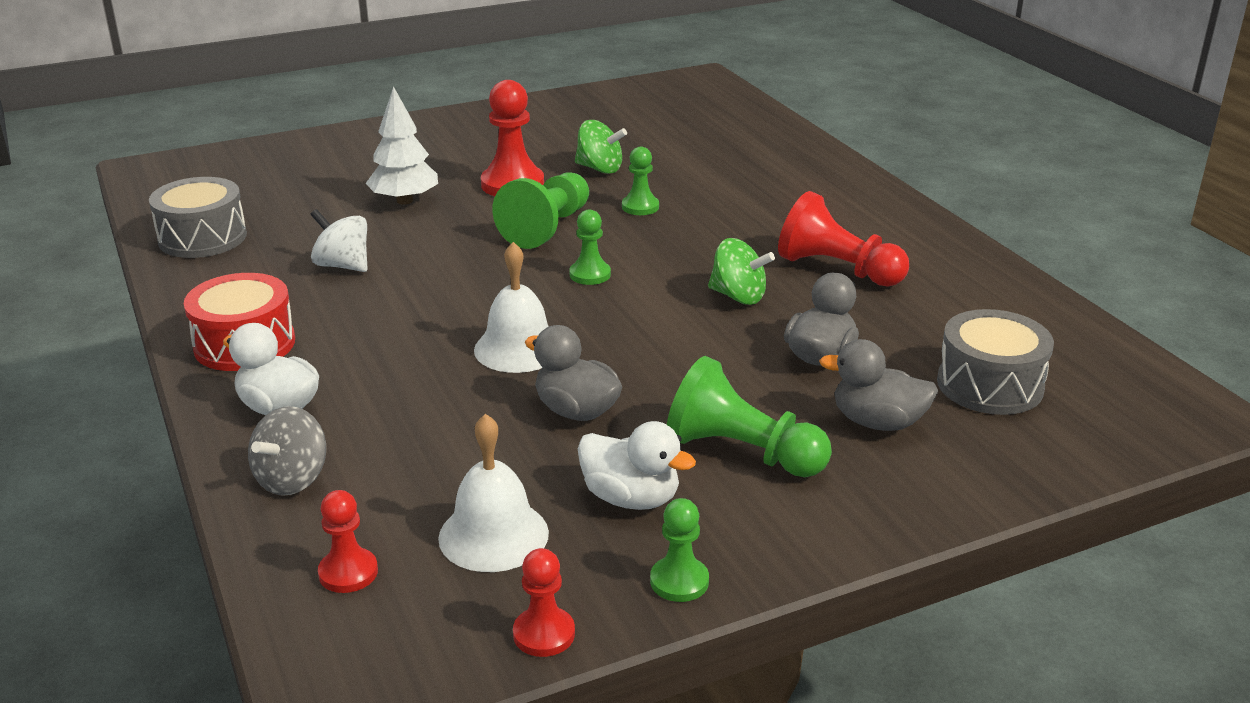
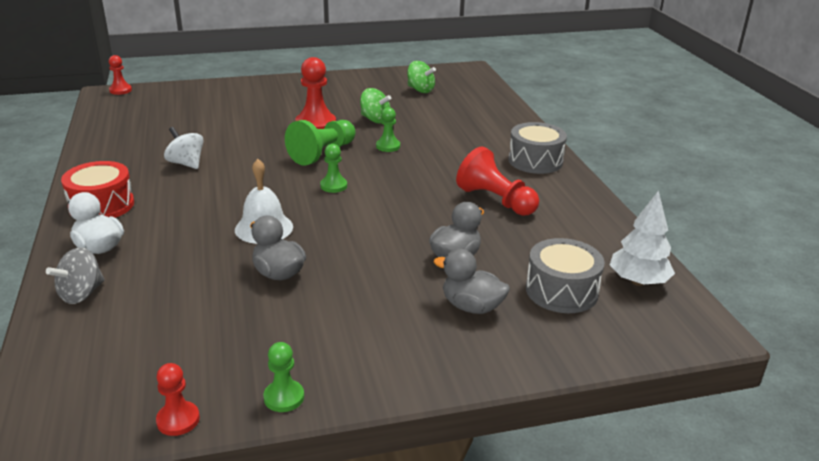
camera: 10 degrees right, 0 degrees up
grey drum [149,177,247,258] -> grey drum moved to [508,122,567,174]
red pawn [318,490,378,593] -> red pawn moved to [109,55,132,95]
white tree [366,86,438,205] -> white tree moved to [610,190,675,286]
white bell [438,414,549,572] -> none
white duck [578,421,696,510] -> none
green pawn [667,356,832,477] -> none
green spinning top [708,238,775,305] -> green spinning top moved to [407,61,436,93]

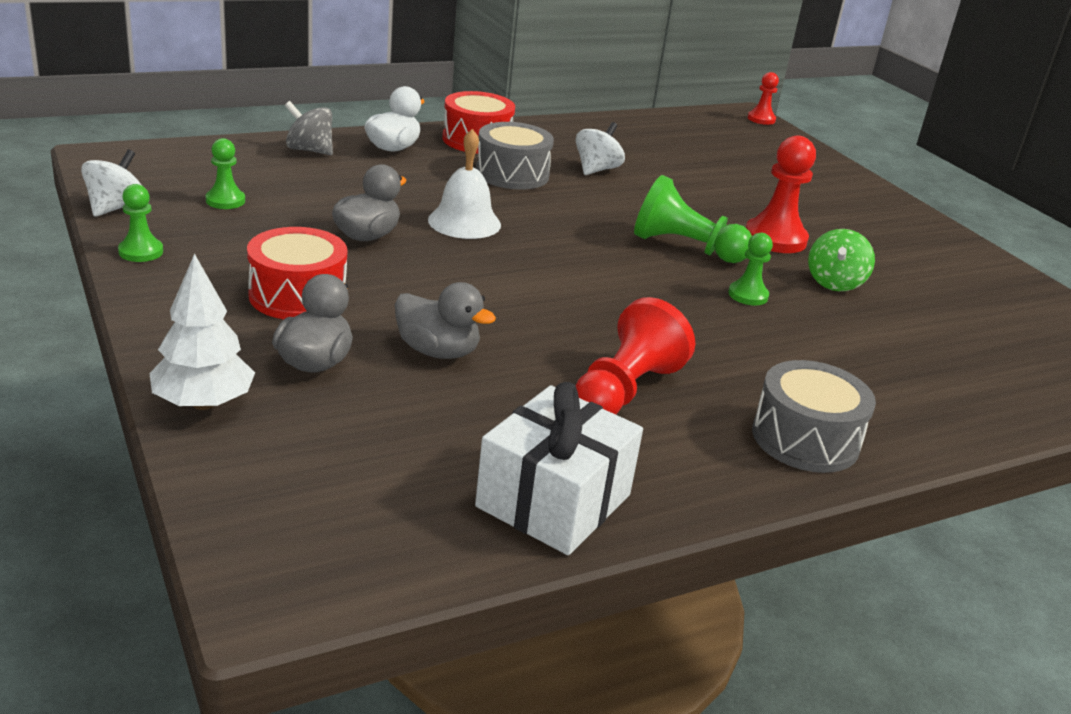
camera: 75 degrees right, 0 degrees up
red pawn [156,363,200,436] -> white spinning top [81,149,141,217]
green pawn [320,144,347,193] -> green pawn moved to [206,138,245,209]
green spinning top [407,61,436,93] -> none
grey drum [526,238,605,313] -> grey drum moved to [476,122,554,190]
white tree [610,190,675,286] -> white tree moved to [150,253,255,410]
none -> red drum [247,227,347,319]
none -> white gift [475,382,643,555]

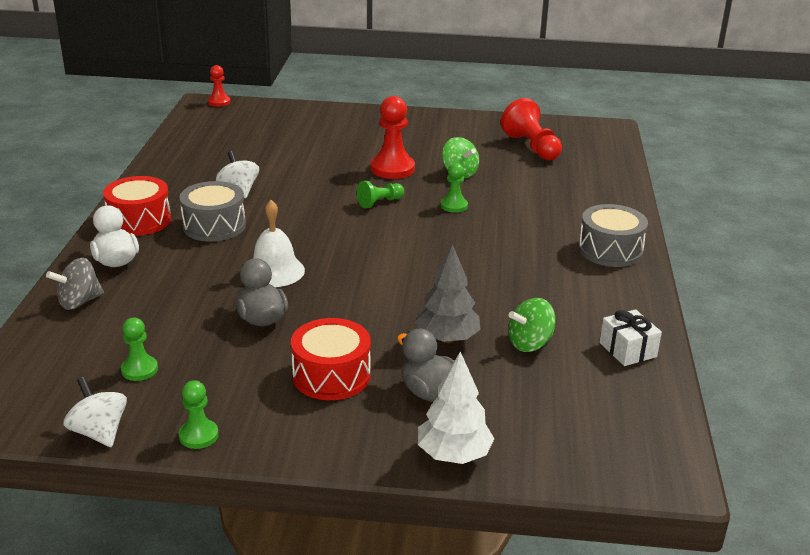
camera: 55 degrees left, 0 degrees up
grey duck [395,282,496,359] -> grey tree [415,244,481,343]
white gift [475,382,643,555] -> white gift [600,309,662,366], size x0.58
red pawn [575,297,695,414] -> red pawn moved to [500,98,562,161]
green pawn [634,175,752,263] -> green pawn [357,181,404,208], size x0.57
none -> green spinning top [508,298,556,352]

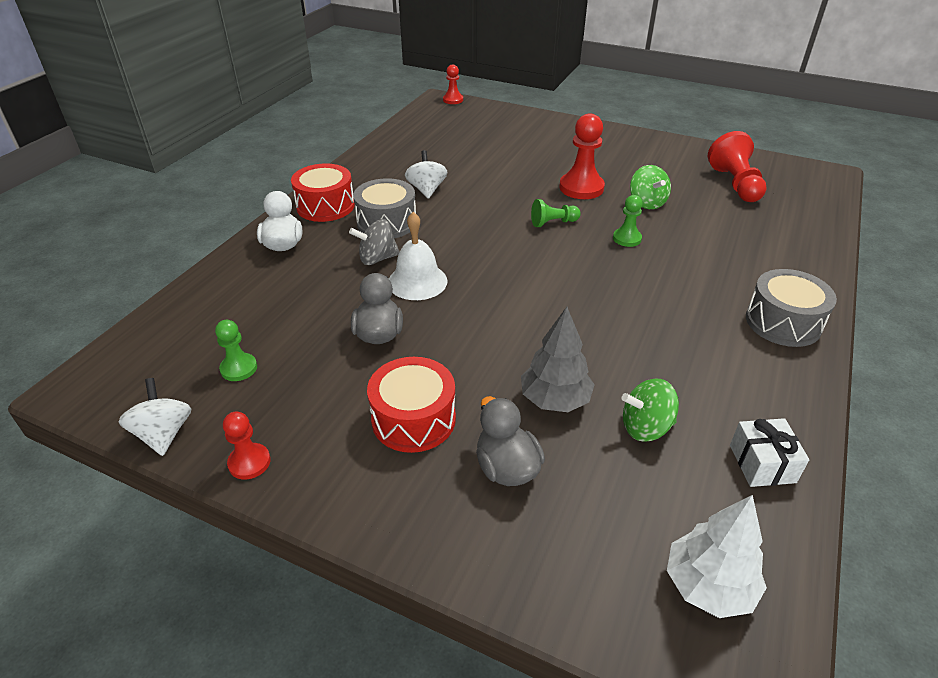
camera: 20 degrees right, 10 degrees up
grey spinning top [46,258,104,310] -> grey spinning top moved to [349,219,400,265]
green pawn [179,380,219,449] -> red pawn [223,412,270,479]
white tree [418,351,495,464] -> white tree moved to [667,495,767,618]

